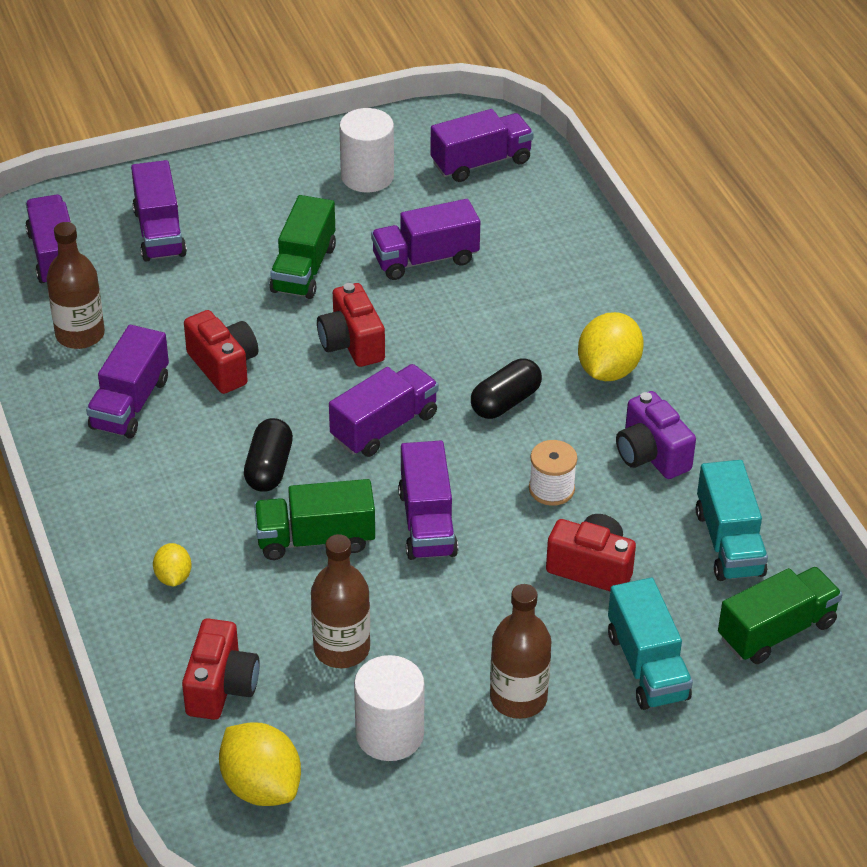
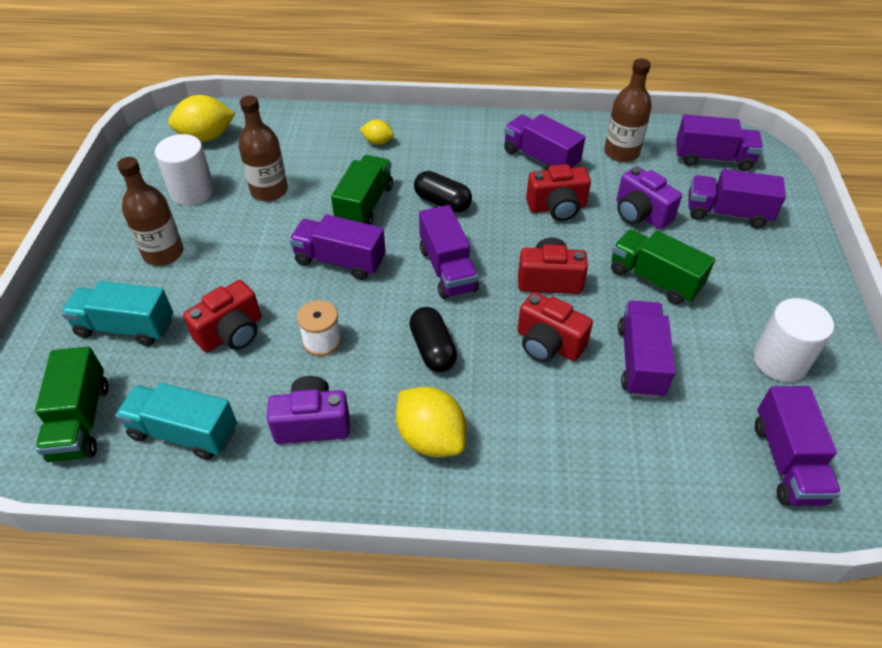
camera: 115 degrees right, 5 degrees up
red camera [182,618,260,720] -> red camera moved to [517,292,593,362]
none -> purple camera [617,166,682,229]

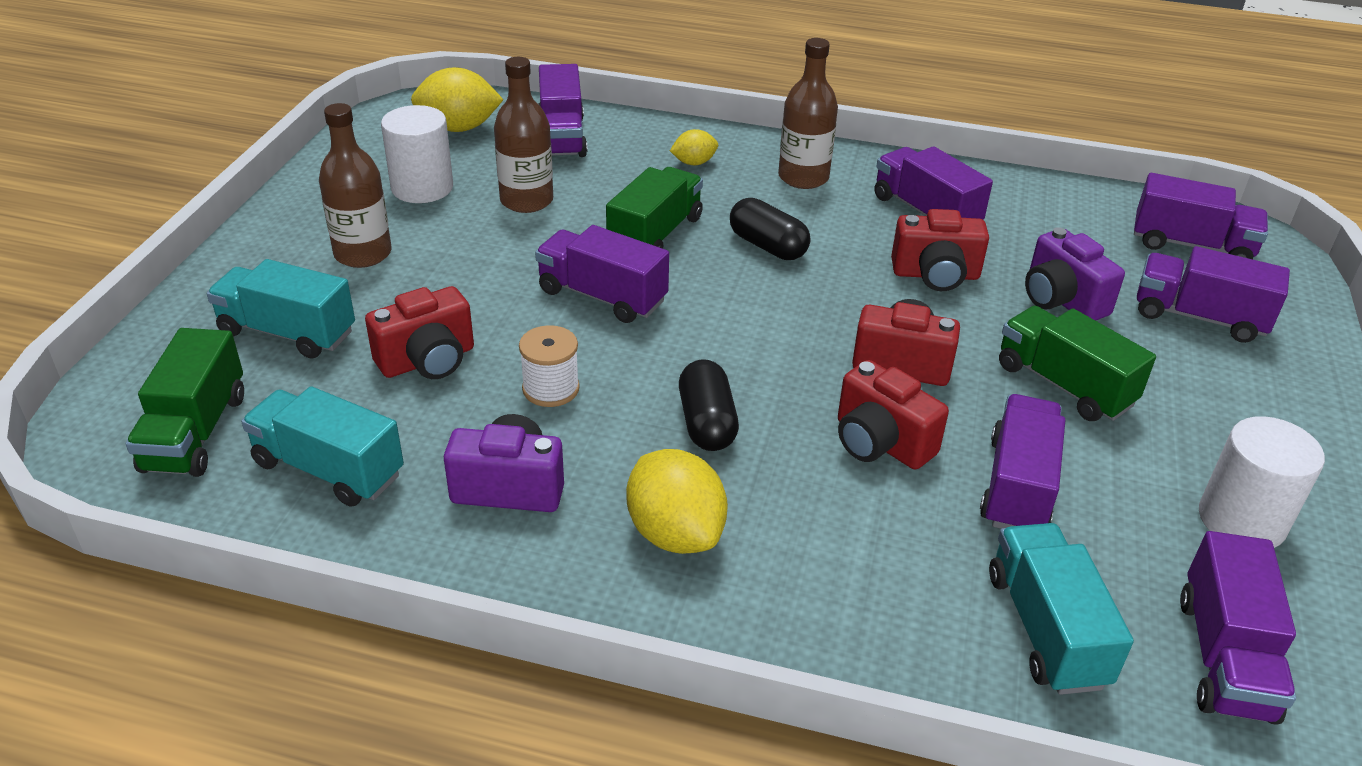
camera: 10 degrees right, 10 degrees down
yellow lemon [360,119,394,145] -> yellow lemon turned 45 degrees counterclockwise [670,129,718,165]
purple truck [419,205,479,299] -> purple truck moved to [539,64,587,157]
brown bottle [604,58,652,162] -> brown bottle moved to [778,38,838,189]
none -> turquoise truck [989,523,1134,695]

